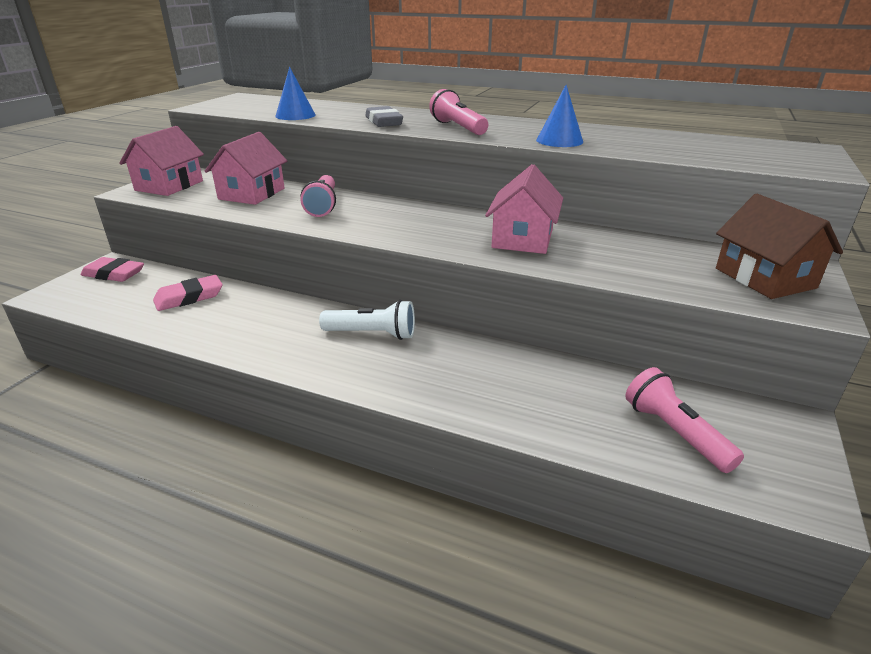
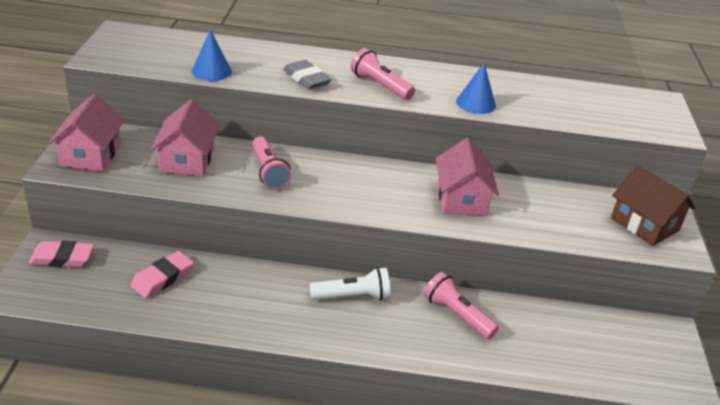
camera: 20 degrees left, 5 degrees up
pink flashlight [626,367,744,473] -> pink flashlight moved to [424,272,499,339]

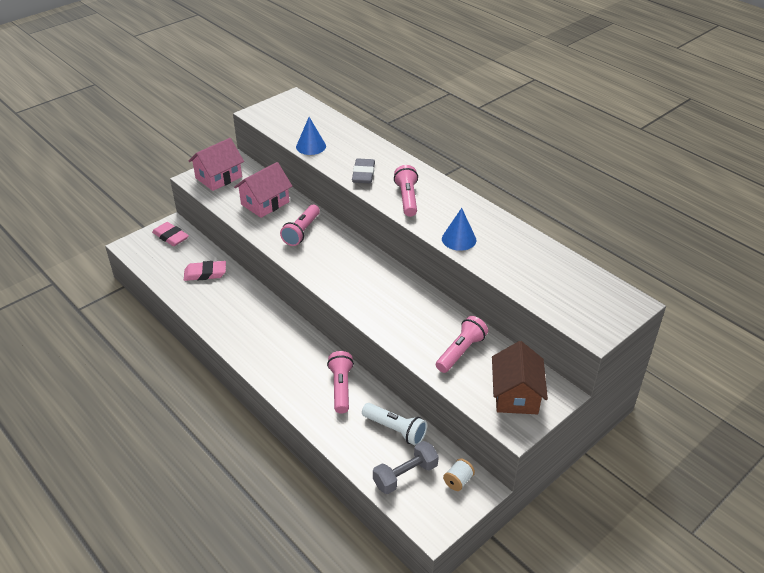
camera: 45 degrees right, 5 degrees up
white flashlight [310,267,390,301] -> white flashlight moved to [362,403,427,445]
pink house [436,138,499,216] -> none
none -> grey dumbbell [373,441,439,494]
none -> pink flashlight [436,316,488,373]
none -> white spool [443,458,475,491]

